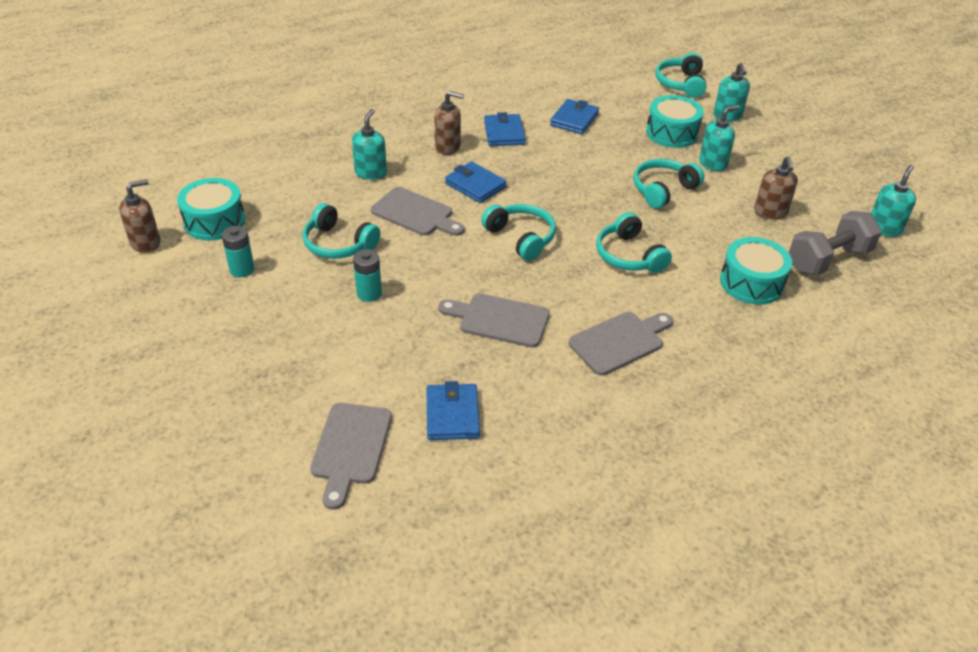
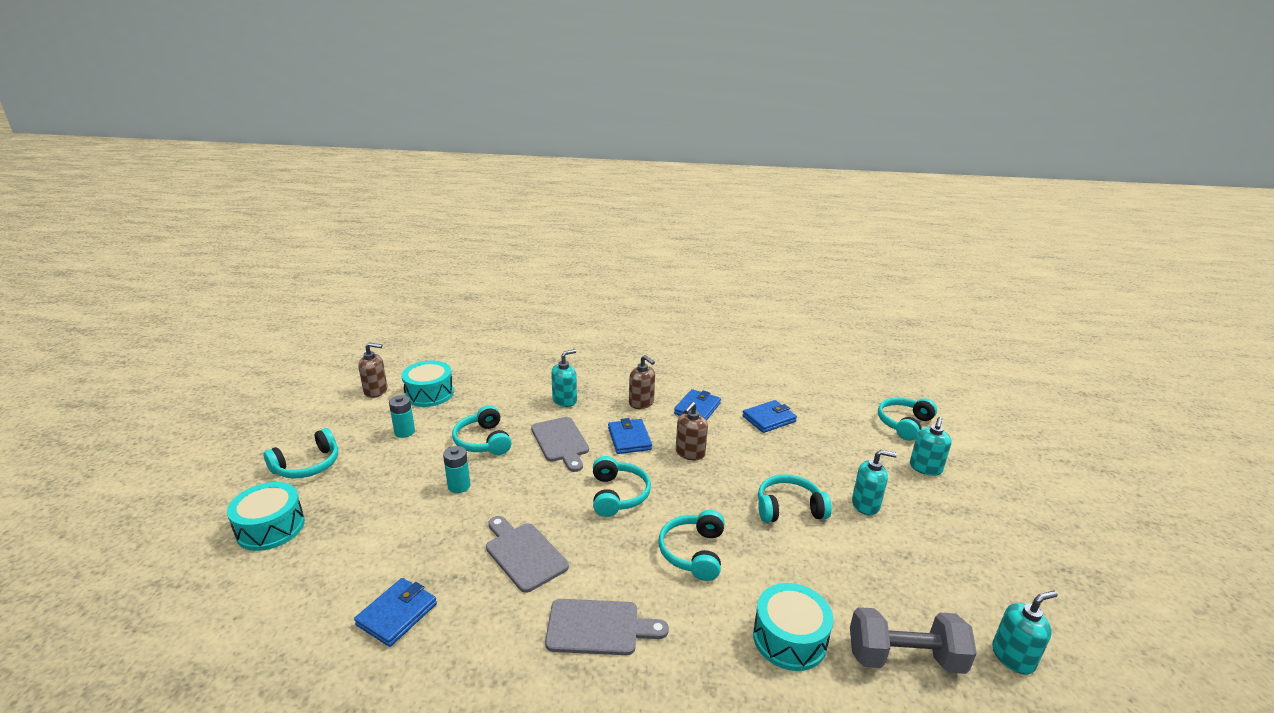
camera: 35 degrees right, 15 degrees down
grey cutting board [310,403,392,510] -> none
turquoise drum [646,95,704,148] -> turquoise drum moved to [227,482,305,551]
brown soap dispenser [754,157,798,220] -> brown soap dispenser moved to [676,402,708,460]
none -> turquoise headphones [264,428,338,479]

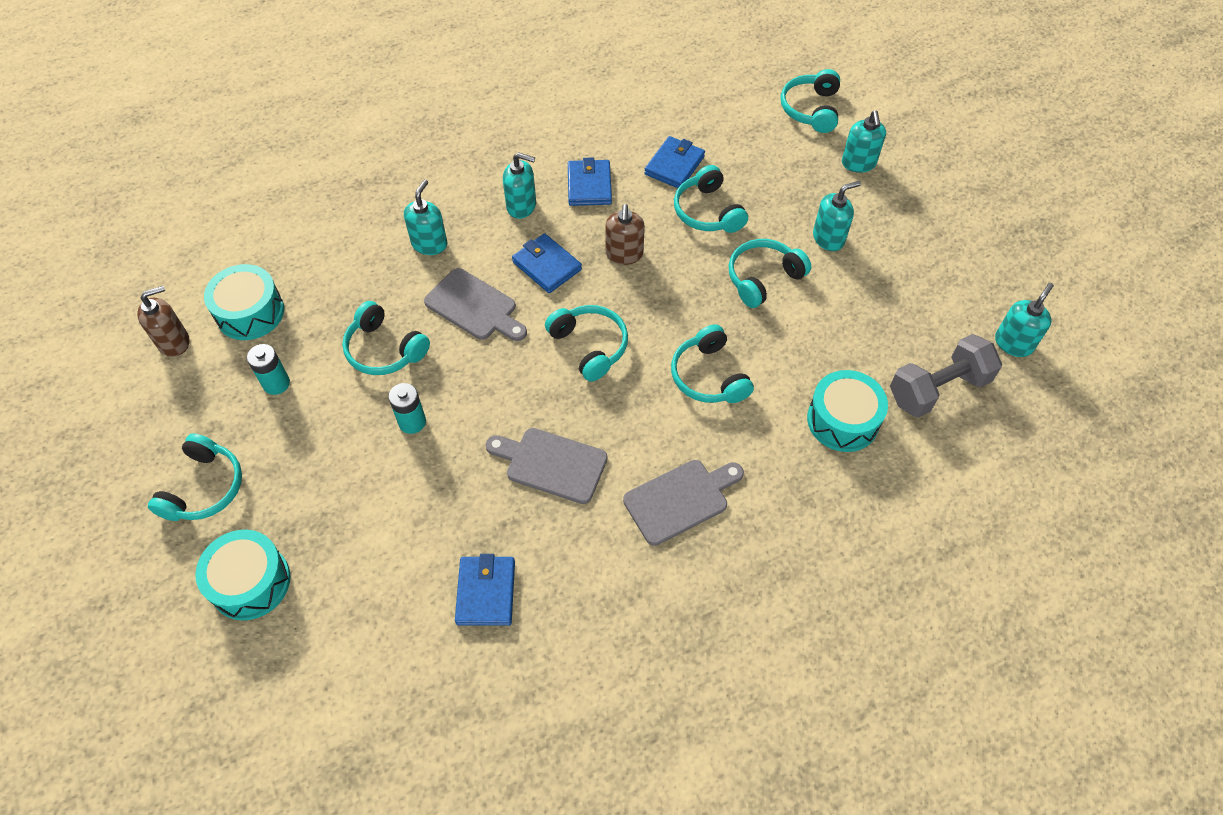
camera: 30 degrees left, 30 degrees up
brown soap dispenser [629,355,655,409] -> turquoise soap dispenser [503,152,536,219]
none -> turquoise headphones [674,165,748,233]

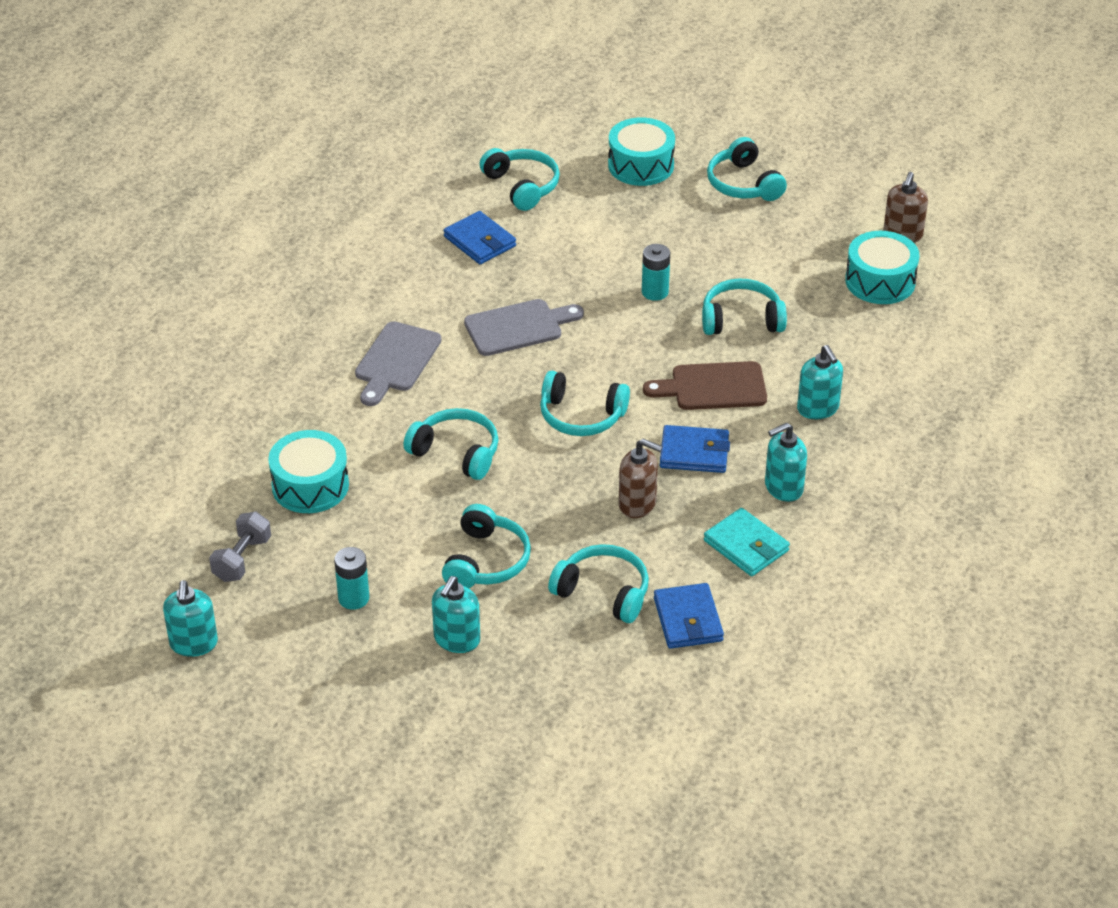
camera: 140 degrees right, 15 degrees down
turquoise battery [247,344,290,395] -> turquoise battery moved to [334,547,369,610]
grey cutting board [424,268,527,341] -> brown cutting board [643,361,767,410]
blue wallet [568,157,612,206] -> turquoise wallet [704,508,790,576]
brown soap dispenser [605,204,645,265] -> brown soap dispenser turned 150 degrees clockwise [619,439,663,518]
turquoise headphones [781,69,840,133] -> turquoise headphones moved to [480,148,560,211]
turquoise soap dispenser [842,110,886,173] -> none
grey dumbbell [890,334,1002,418] -> grey dumbbell [209,512,271,582], size x0.64

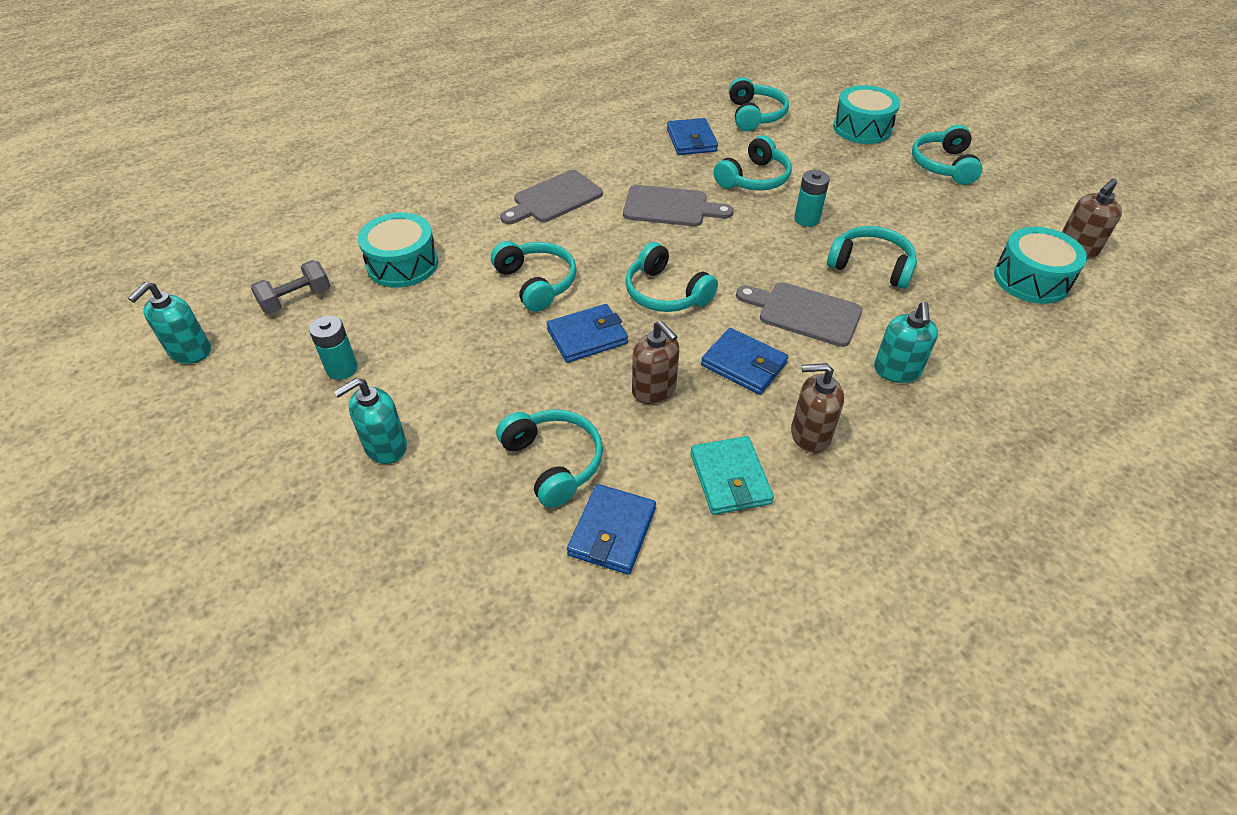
camera: 30 degrees right, 5 degrees up
turquoise headphones [442,504,531,588] -> turquoise headphones moved to [714,136,792,191]
brown cutting board [643,361,767,410] -> grey cutting board [736,282,862,347]
turquoise soap dispenser [765,423,807,502] -> brown soap dispenser [791,363,844,453]
none -> blue wallet [547,304,628,363]

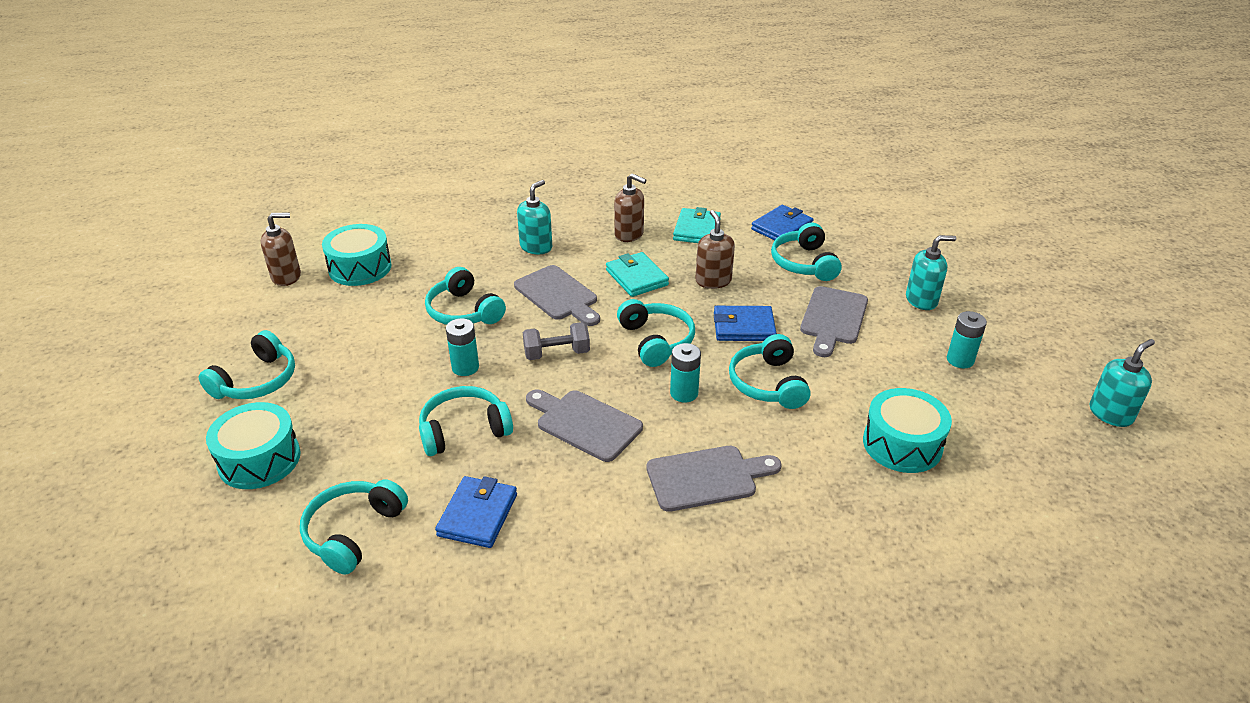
camera: 155 degrees left, 10 degrees down
grey dumbbell [251,260,331,314] -> grey dumbbell moved to [523,322,590,360]
blue wallet [701,328,788,395] -> turquoise wallet [606,252,669,297]
none -> turquoise battery [670,343,701,402]
none -> grey cutting board [800,286,868,357]

